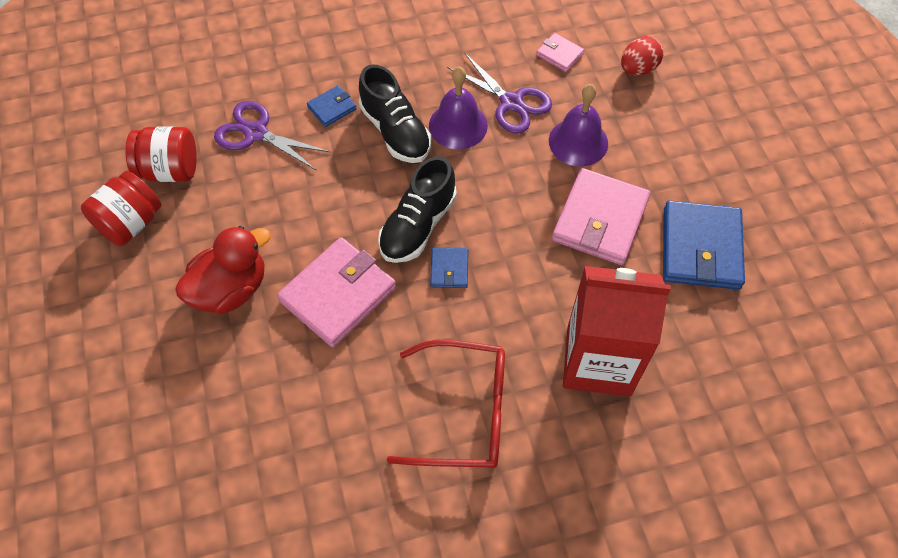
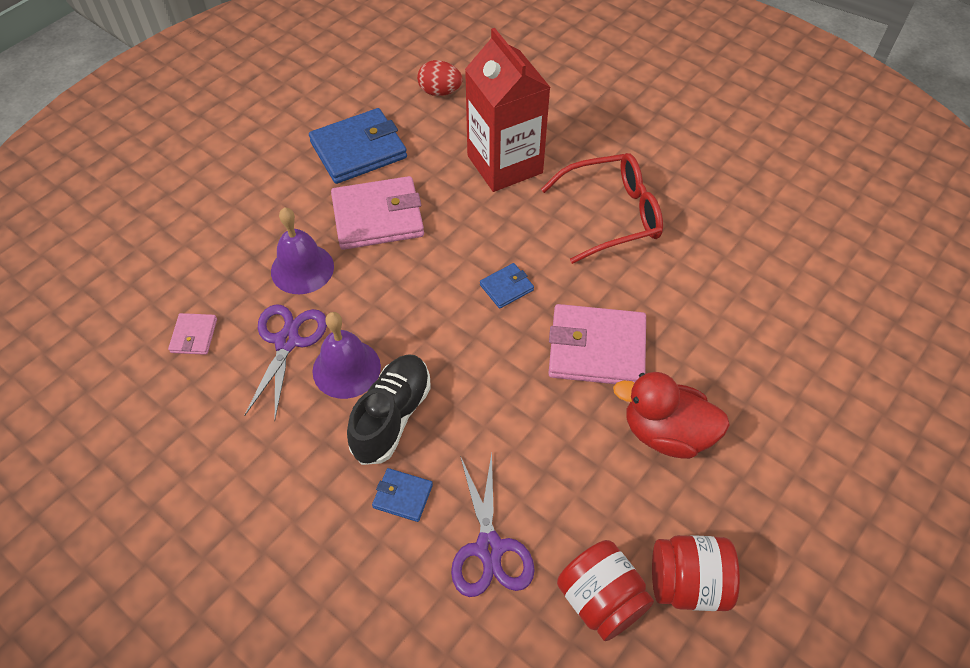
camera: 125 degrees left, 5 degrees down
black shoe [378,156,457,263] -> none
red glasses [386,340,505,468] -> red glasses turned 105 degrees clockwise [541,153,663,264]
red egg [621,36,664,76] -> red egg moved to [417,60,463,96]

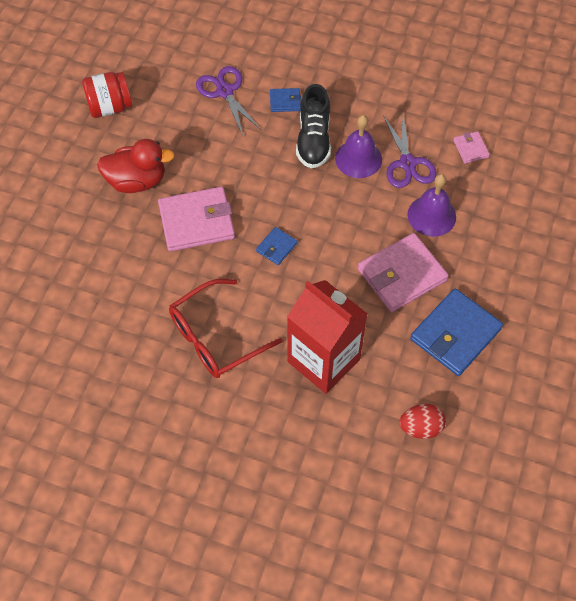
camera: 160 degrees right, 5 degrees up
red jar [557,540,654,641] -> none

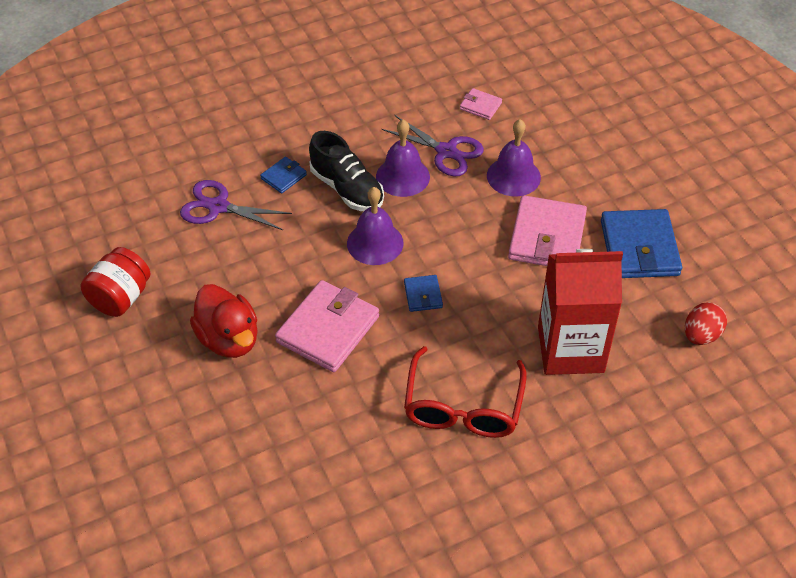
camera: 45 degrees left, 10 degrees down
red duck [97,139,175,193] -> red duck turned 105 degrees clockwise [190,284,258,358]
none -> purple bell [347,187,404,265]

